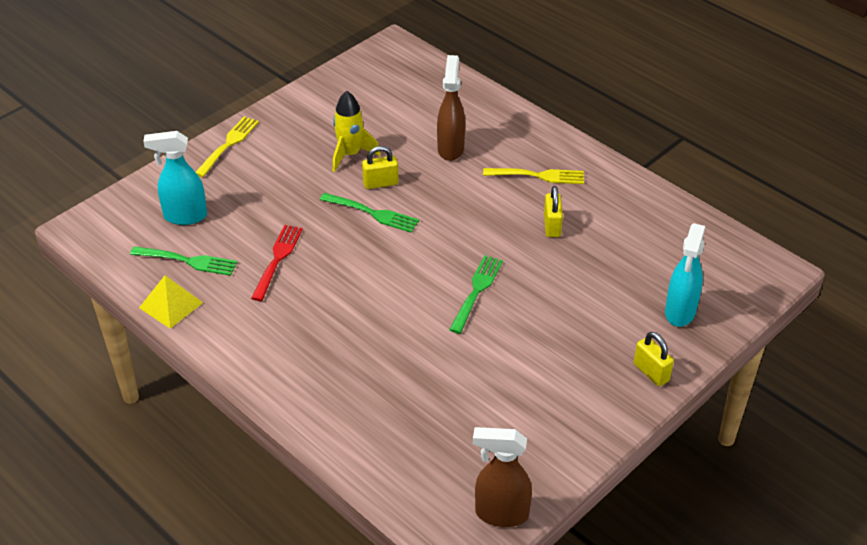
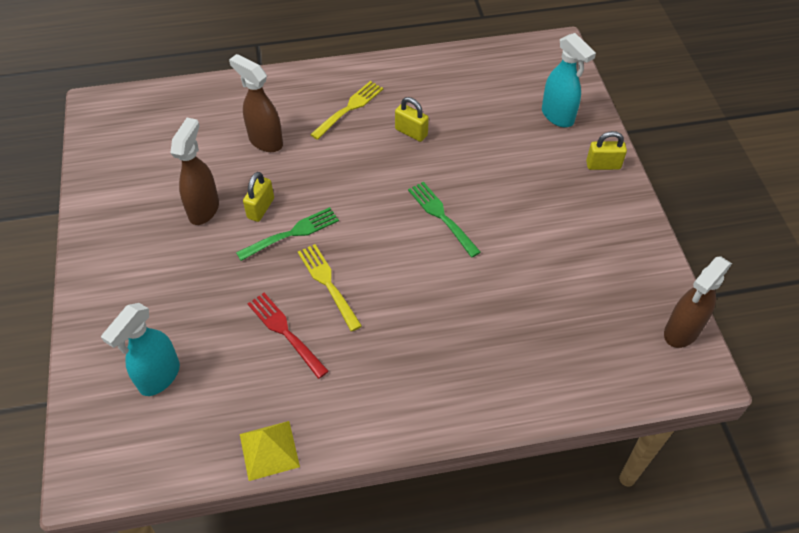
camera: 55 degrees left, 10 degrees up
green fork [130,246,237,276] -> none
yellow fork [196,116,259,177] -> yellow fork moved to [298,244,362,332]
yellow rocket [333,91,381,172] -> brown spray bottle [170,118,219,225]

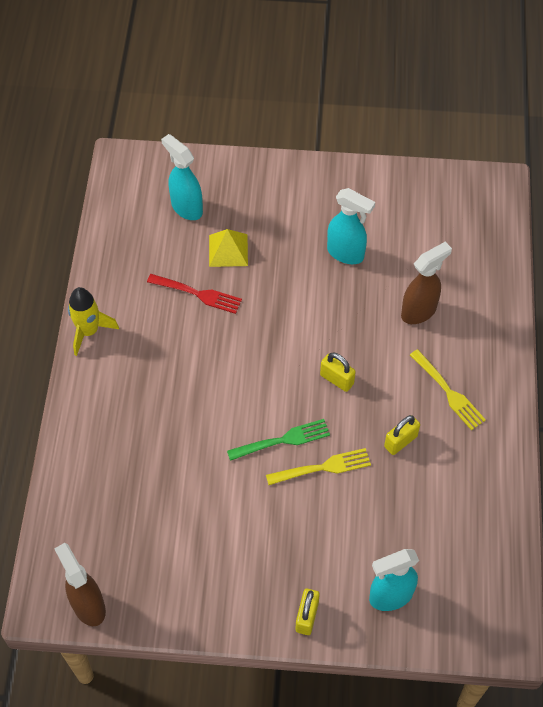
camera: 105 degrees right, 5 degrees up
brown spray bottle [170,118,219,225] -> turquoise spray bottle [327,188,375,264]
green fork [236,207,339,261] -> none
yellow pyramid [240,421,300,481] -> yellow pyramid moved to [209,229,248,267]
yellow padlock [243,172,274,222] -> yellow padlock moved to [320,352,356,392]
red fork [247,293,329,379] -> red fork turned 45 degrees clockwise [147,274,242,314]
yellow fork [298,244,362,332] -> yellow fork moved to [266,448,371,485]
none -> yellow rocket [68,287,119,356]

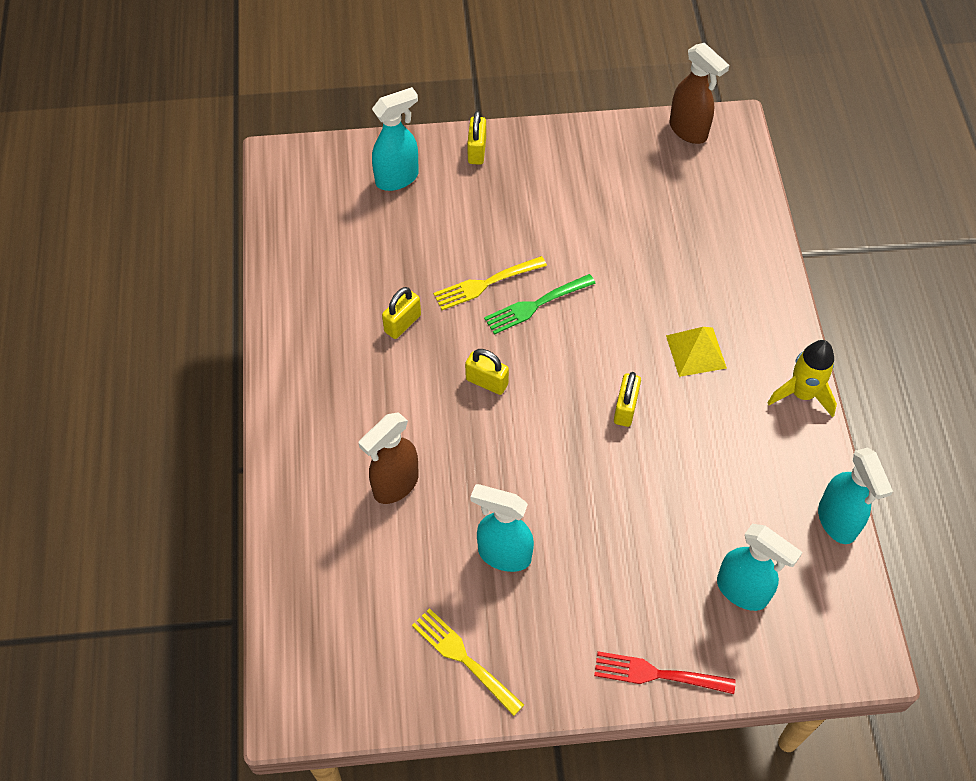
camera: 170 degrees right, 0 degrees up
red fork [147,274,242,314] -> red fork moved to [594,651,735,694]
yellow pyramid [209,229,248,267] -> yellow pyramid moved to [666,327,727,377]
yellow fork [410,349,486,430] -> yellow fork moved to [412,608,524,716]
none -> yellow padlock [614,372,641,427]
none -> turquoise spray bottle [818,447,893,544]

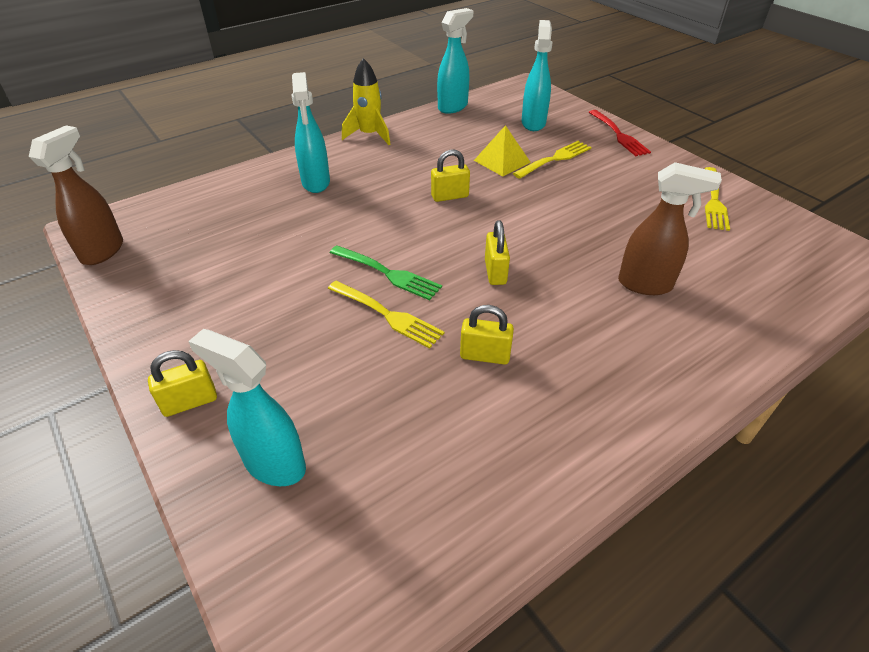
camera: 120 degrees left, 15 degrees down
turquoise spray bottle [470,484,534,572] -> turquoise spray bottle moved to [292,72,330,193]
yellow pyramid [666,327,727,377] -> yellow pyramid moved to [474,125,531,176]
none -> yellow fork [513,141,591,179]

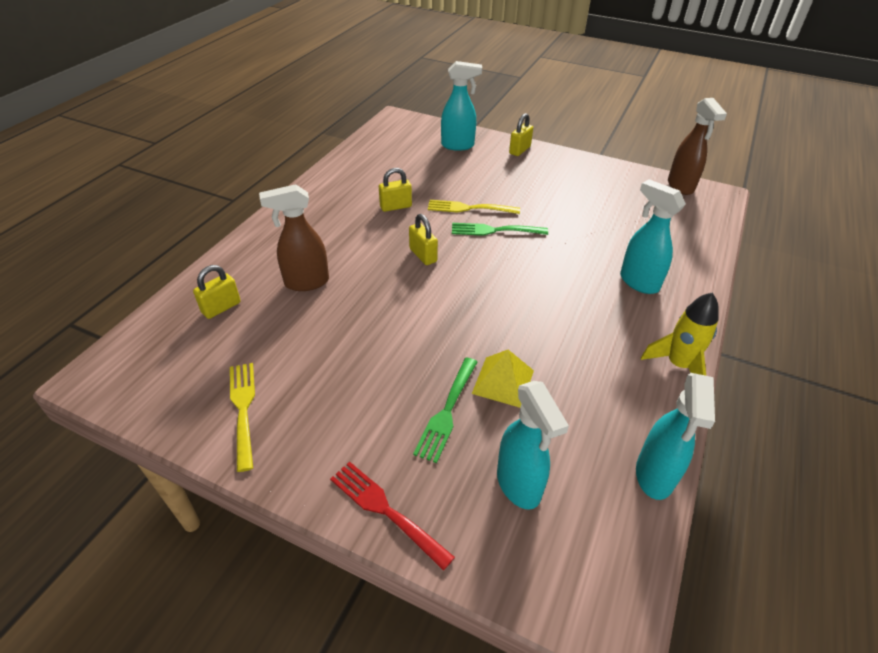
camera: 150 degrees right, 0 degrees up
yellow padlock [431,149,470,202] -> yellow padlock moved to [193,265,241,319]
yellow fork [513,141,591,179] -> green fork [413,358,477,463]

